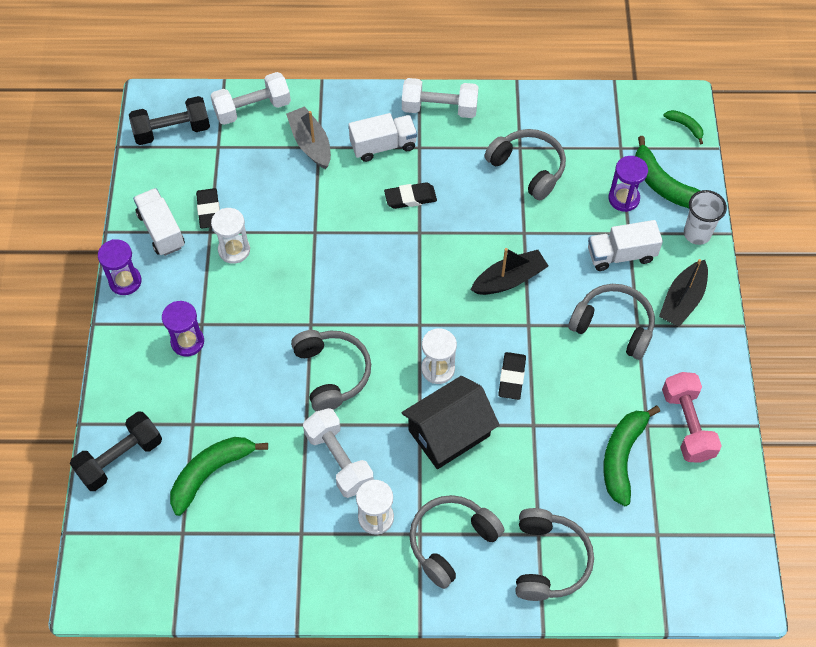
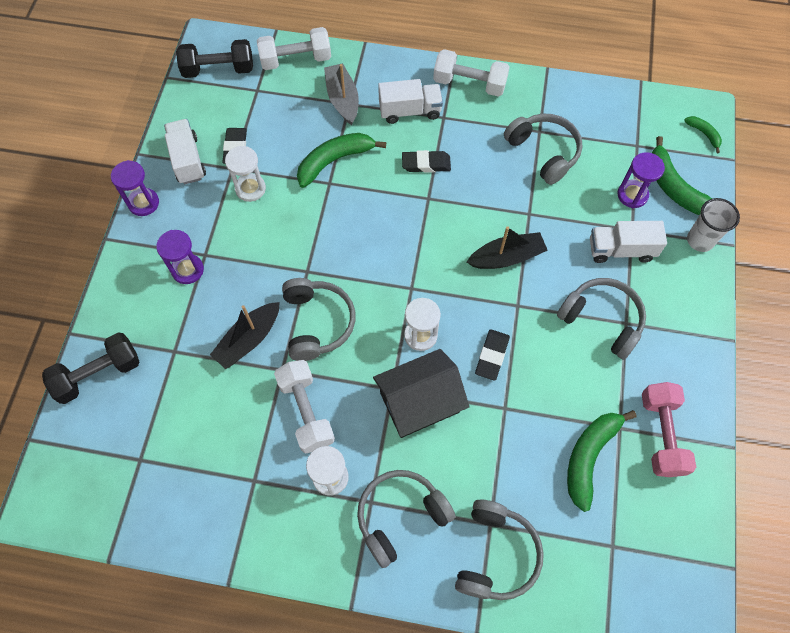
camera: 10 degrees right, 5 degrees up
green banana [170,437,268,516] -> green banana moved to [297,133,386,188]
black boat [659,259,708,327] -> black boat moved to [210,302,280,369]

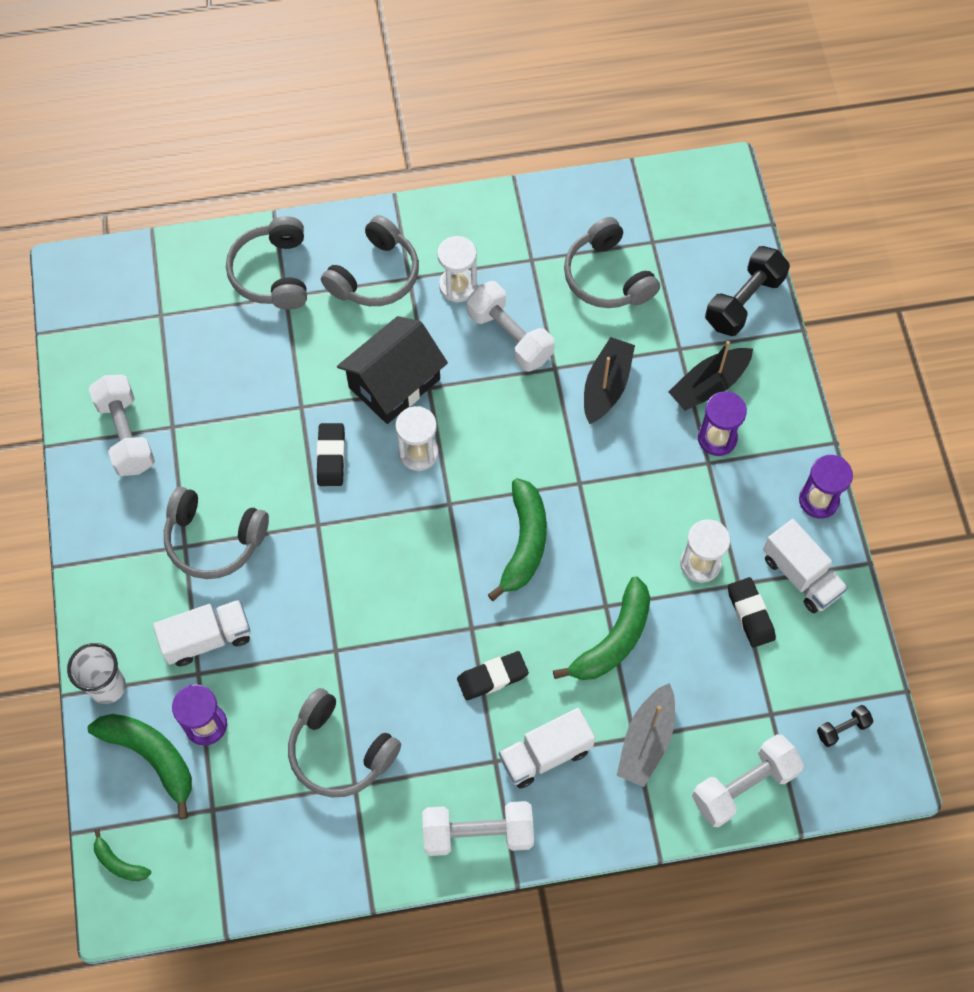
camera: 160 degrees right, 0 degrees up
black dumbbell [176,39,253,78] -> black dumbbell [817,705,874,747], size x0.50
grey headphones [282,278,355,361] -> grey headphones moved to [564,217,660,308]
grey boat [324,63,359,125] -> grey boat turned 60 degrees clockwise [617,683,675,787]
black boat [467,226,548,269] -> black boat moved to [669,341,753,411]
green banana [567,410,637,512] -> green banana moved to [488,478,547,601]
pink dumbbell [642,382,696,477] -> white dumbbell [89,375,155,476]

